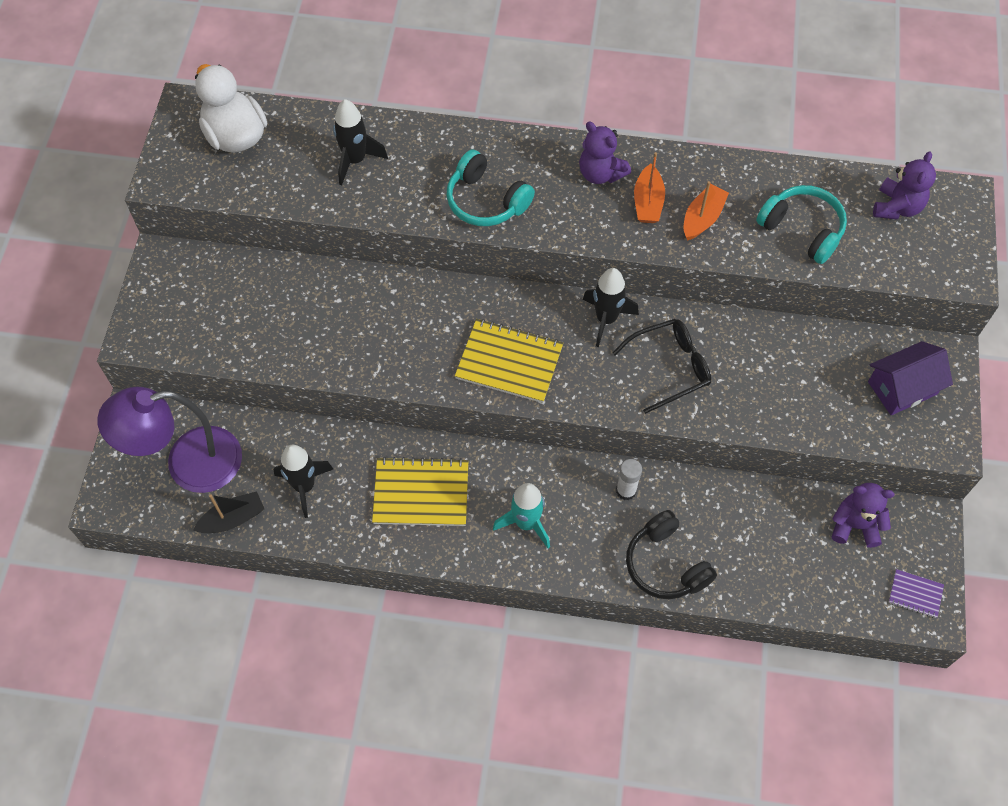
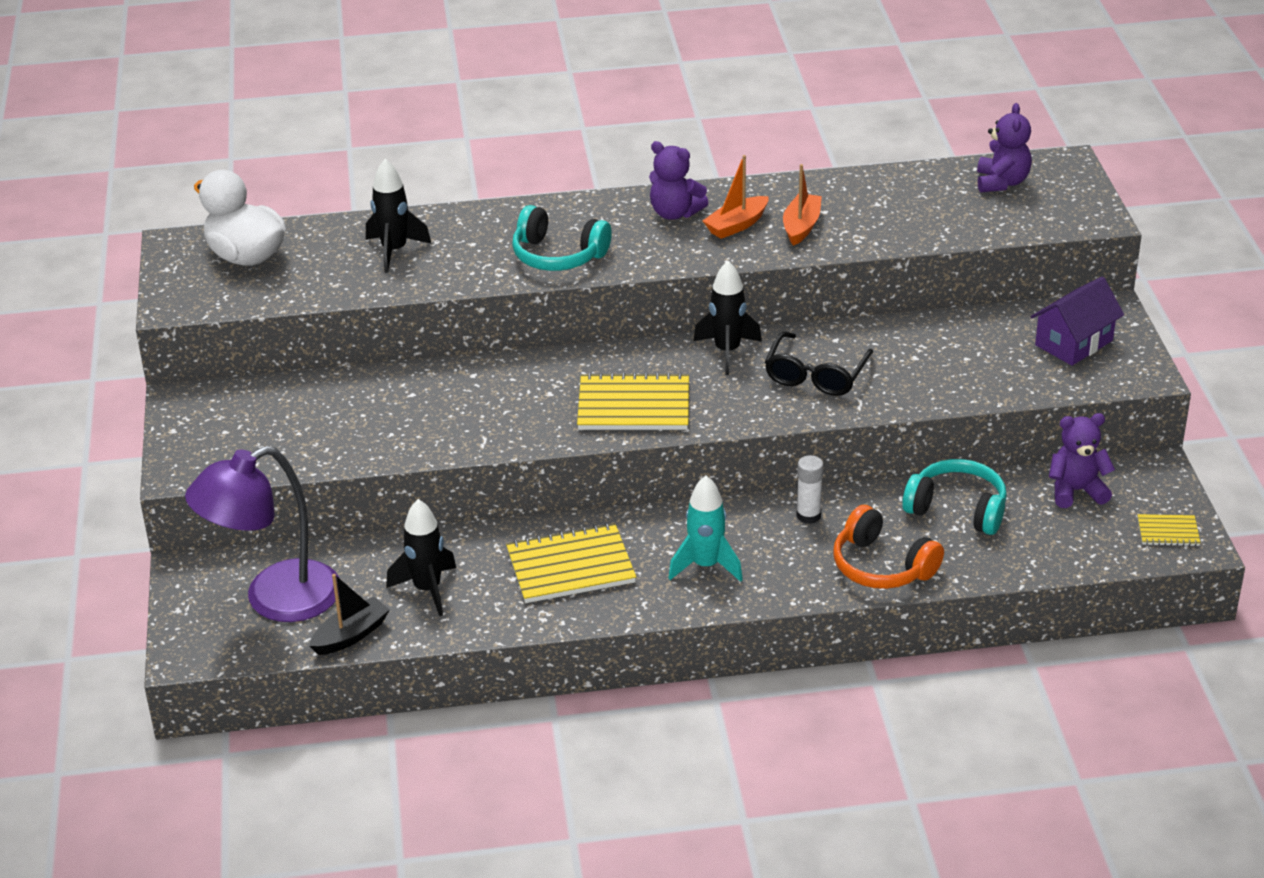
camera: 15 degrees left, 25 degrees down
black glasses [613,319,711,414] -> black glasses turned 150 degrees clockwise [765,332,873,396]
black headphones [626,510,717,599] -> orange headphones [833,505,944,589]
orange boat [634,152,665,223] -> orange boat turned 60 degrees clockwise [703,155,769,239]
turquoise headphones [756,185,847,264] -> turquoise headphones moved to [902,459,1007,535]
purple notebook [889,569,944,618] -> yellow notebook [1137,514,1200,546]

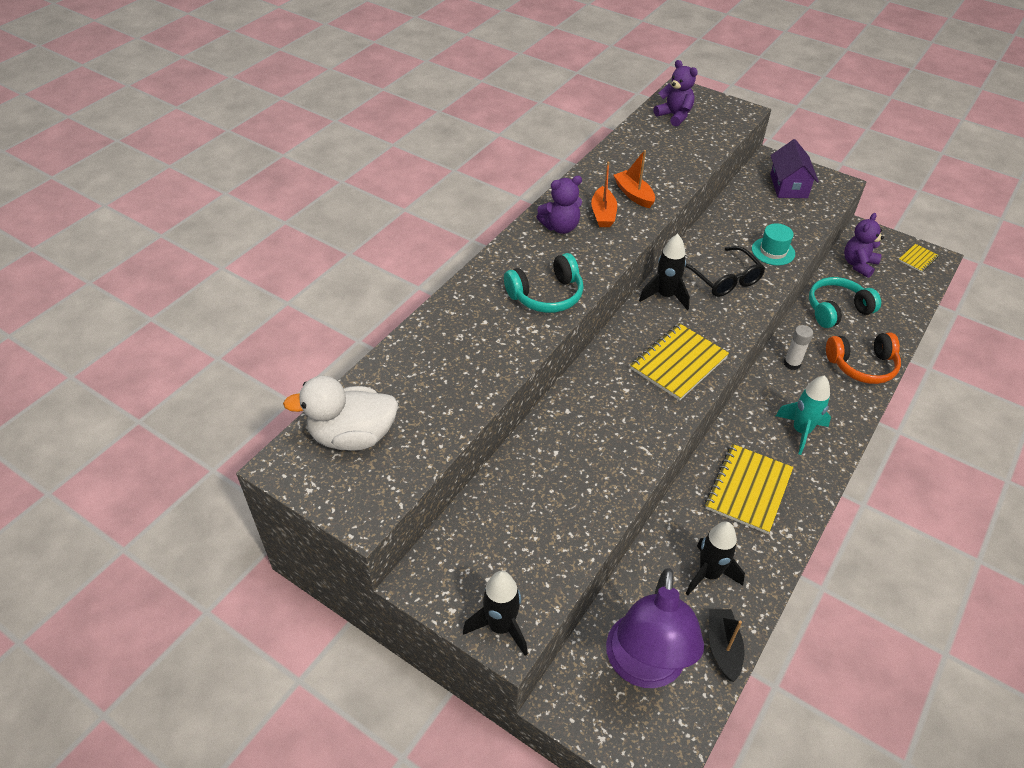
camera: 50 degrees left, 10 degrees up
black rocket [366,159,431,273] -> black rocket moved to [463,571,528,656]
none -> turquoise hat [752,223,795,265]

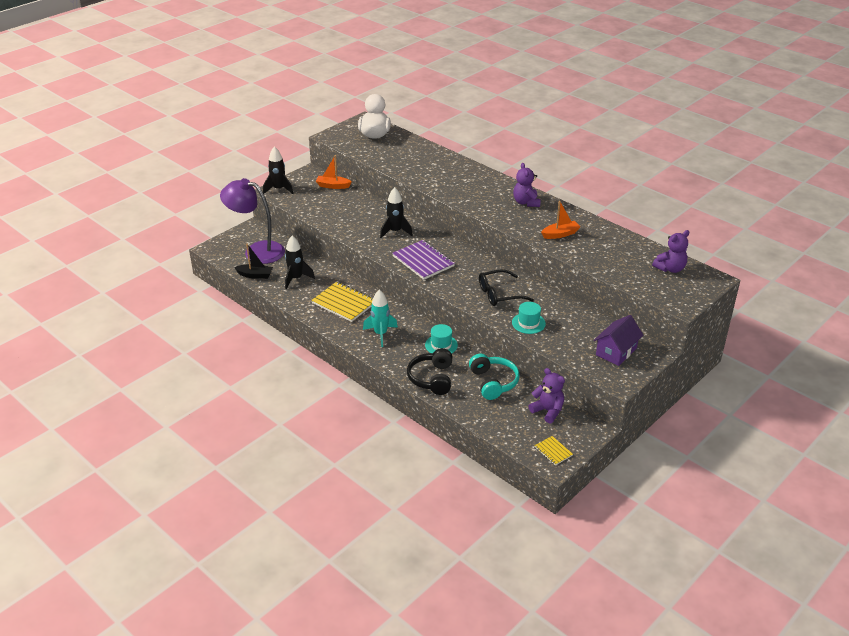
camera: 100 degrees right, 10 degrees down
turquoise headphones [504,253,584,313] -> none
orange boat [591,162,617,227] -> orange boat moved to [316,155,352,189]
yellow notebook [630,323,729,401] -> purple notebook [392,240,455,280]
black rocket [639,234,690,310] -> black rocket moved to [380,187,413,238]
purple house [770,139,819,198] -> purple house turned 60 degrees counterclockwise [593,315,643,366]
white glue stick [784,325,813,370] -> turquoise hat [425,324,458,354]
orange headphones [826,332,901,384] -> black headphones [407,348,453,395]

